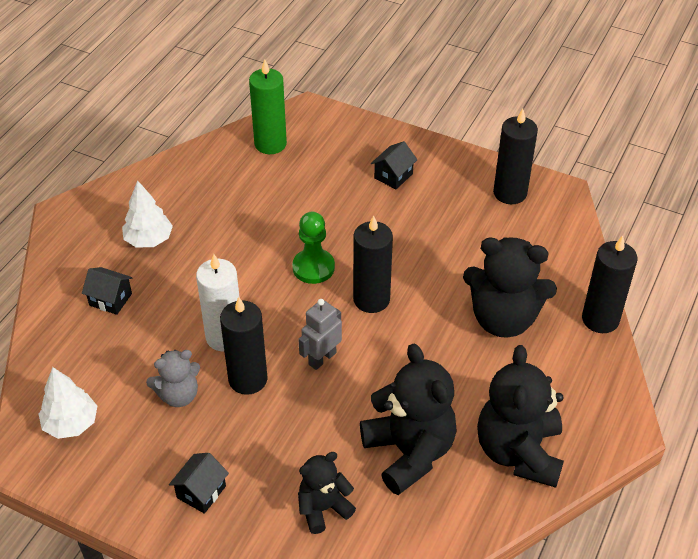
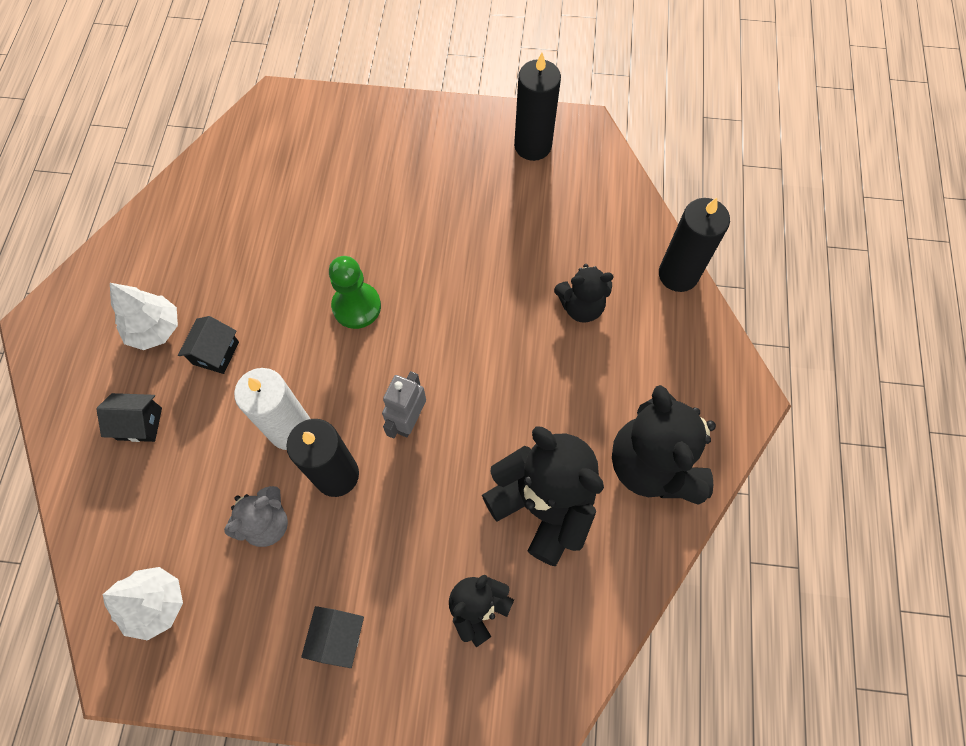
camera: 20 degrees left, 20 degrees up
green candle [249,59,287,154] -> none
black candle [353,215,393,313] -> none
black house [371,141,417,189] -> black house moved to [178,316,239,374]
black teddy bear [463,237,557,337] -> black teddy bear [554,264,614,322], size x0.57

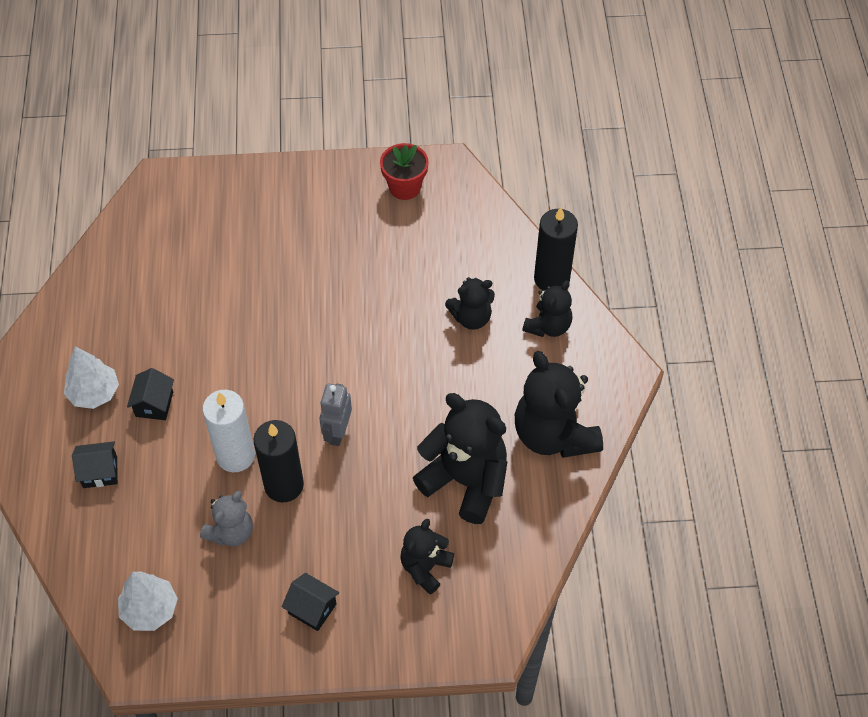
camera: 10 degrees left, 10 degrees down
black house [301,606,364,668] -> black house turned 60 degrees counterclockwise [282,573,339,631]
green pawn [329,256,381,329] -> none
black candle [514,53,561,161] -> red flower pot [380,143,429,200]
none -> black teddy bear [522,280,572,337]

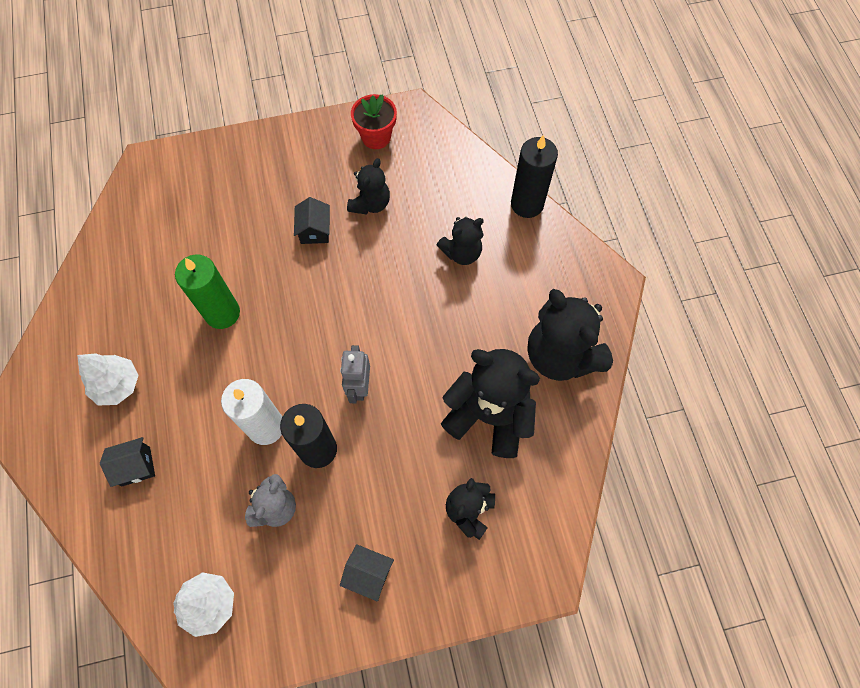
camera: 10 degrees left, 10 degrees up
black house [127,368,174,420] -> black house moved to [294,197,330,244]
black teddy bear [522,280,572,337] -> black teddy bear moved to [347,158,390,215]
none -> green candle [175,255,240,329]

